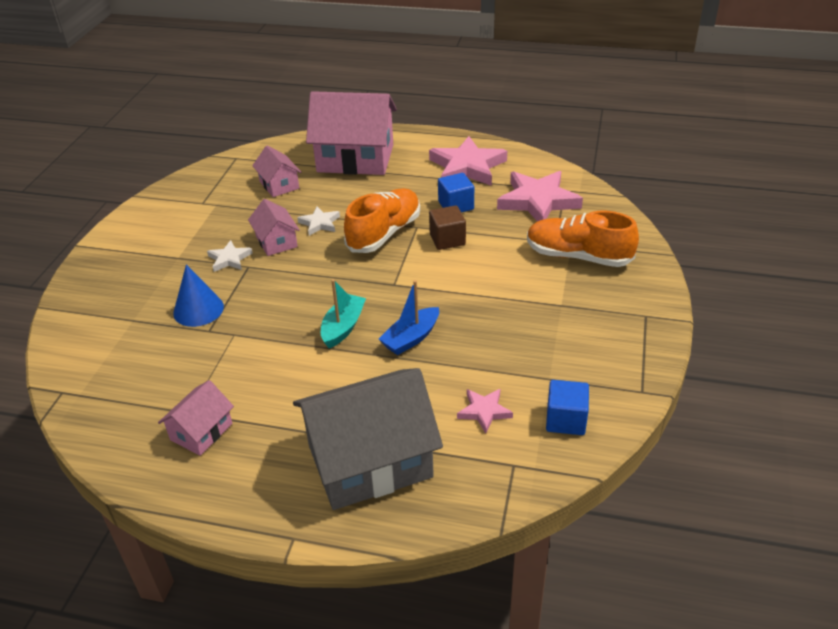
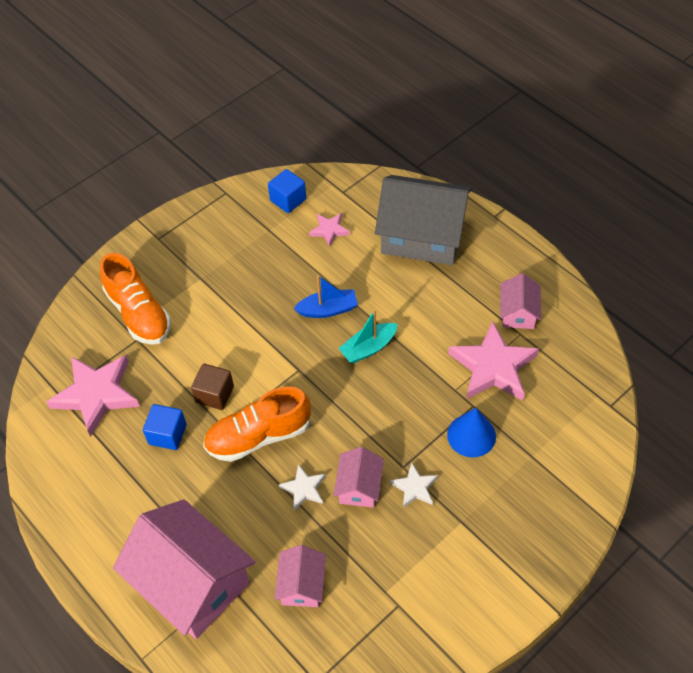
camera: 145 degrees left, 15 degrees up
pink house [158,380,234,456] -> pink house turned 60 degrees counterclockwise [500,273,541,329]
pink star [429,136,507,186] -> pink star moved to [448,321,539,400]

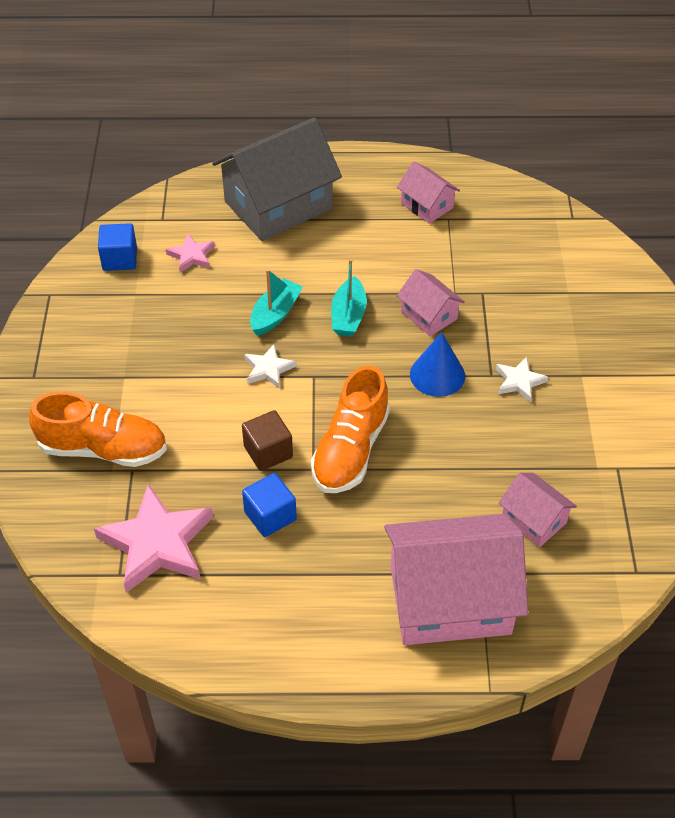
camera: 50 degrees left, 5 degrees down
white star [279,464,326,510] -> white star moved to [244,344,296,389]
blue boat [293,275,358,318] -> turquoise boat [250,269,303,336]
pink house [334,447,384,508] -> pink house moved to [397,269,465,336]
blue cone [447,408,496,457] -> blue cone moved to [410,332,465,397]
pink star [448,321,539,400] -> none

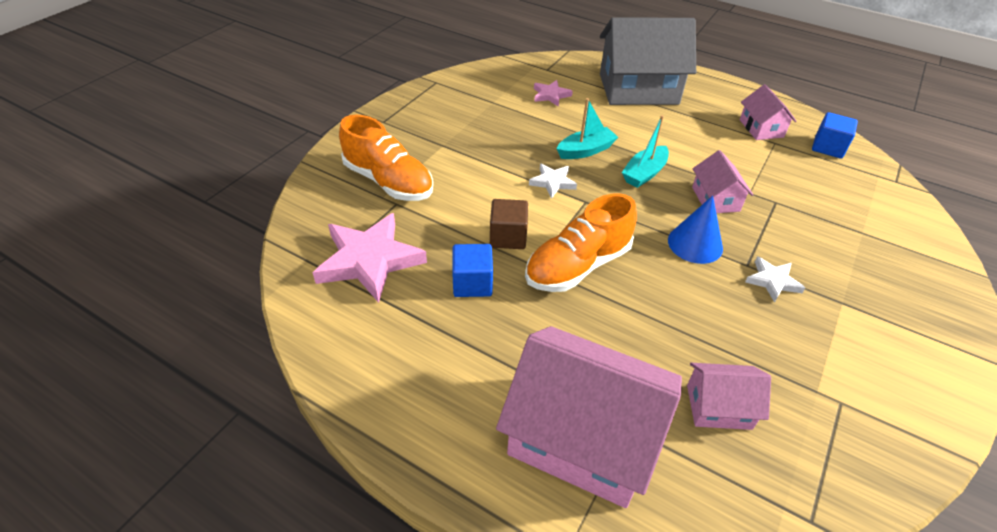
camera: 30 degrees right, 5 degrees down
blue cube [98,223,137,271] -> blue cube moved to [812,112,858,159]
pink house [499,473,577,547] -> pink house turned 75 degrees counterclockwise [687,363,771,430]

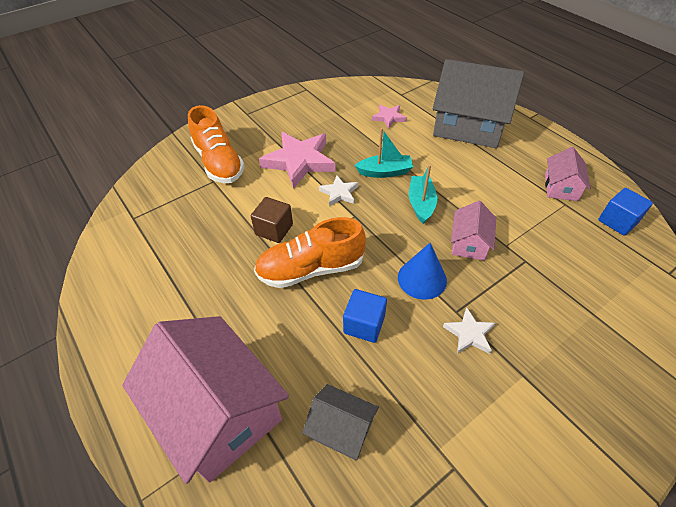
camera: 25 degrees right, 5 degrees up
pink star [312,213,427,303] -> pink star moved to [259,132,336,189]
blue cube [452,244,493,297] -> blue cube moved to [343,289,387,343]
turquoise boat [622,115,669,188] -> turquoise boat turned 120 degrees clockwise [409,165,437,224]
pink house [687,363,771,430] -> grey house [302,384,379,460]

